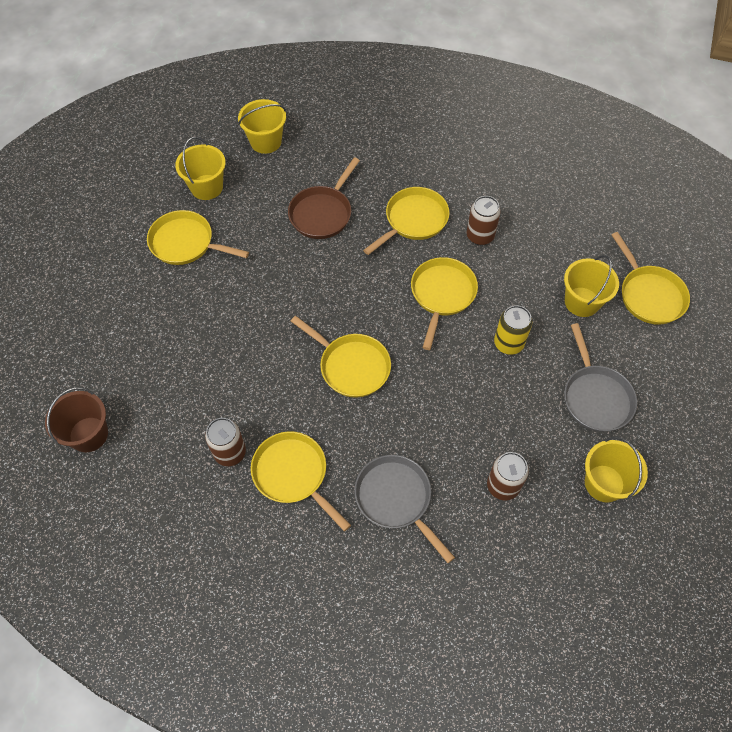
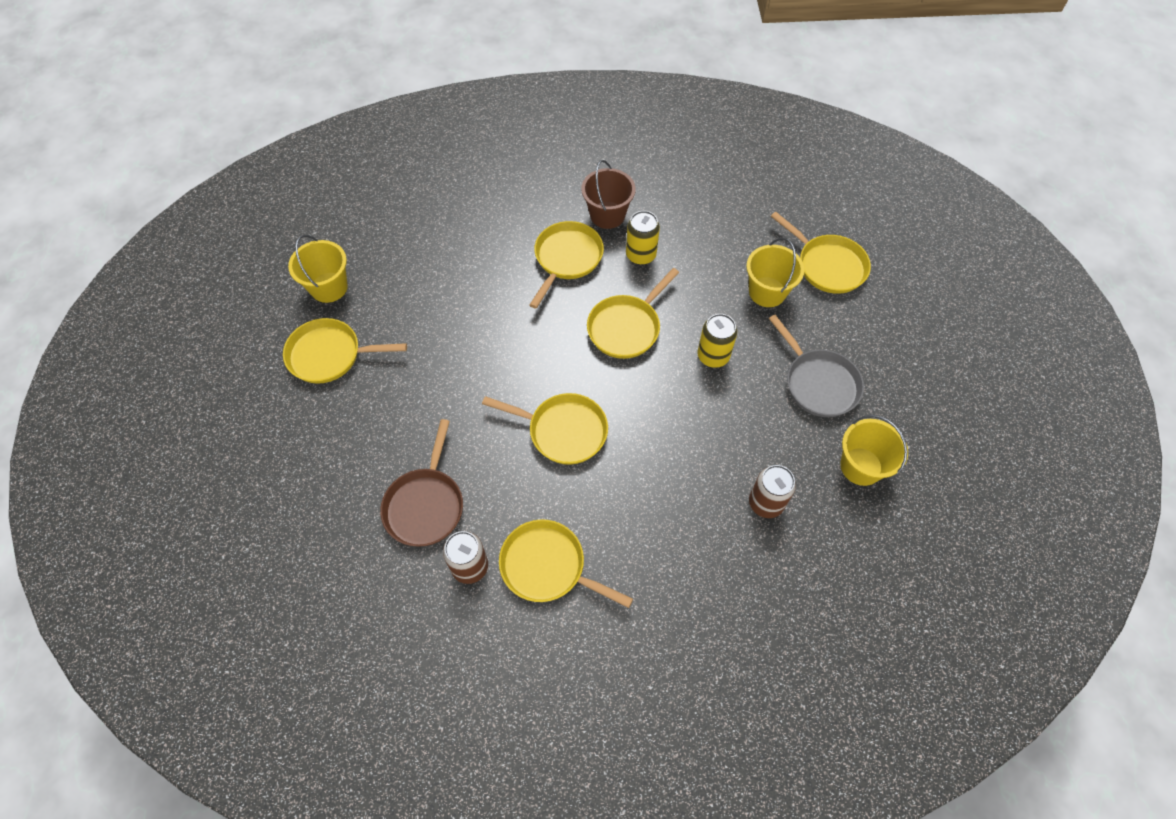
camera: 20 degrees left, 0 degrees up
brown bucket [45,387,108,452] -> brown bucket moved to [581,160,636,229]
yellow bucket [238,99,286,154] -> none
brown pan [288,158,360,239] -> brown pan moved to [380,419,463,547]
grey pan [354,455,455,563] -> none
yellow pan [411,257,478,350] -> yellow pan turned 135 degrees counterclockwise [587,268,679,359]
brown can [467,196,501,245] -> yellow can [626,211,660,265]

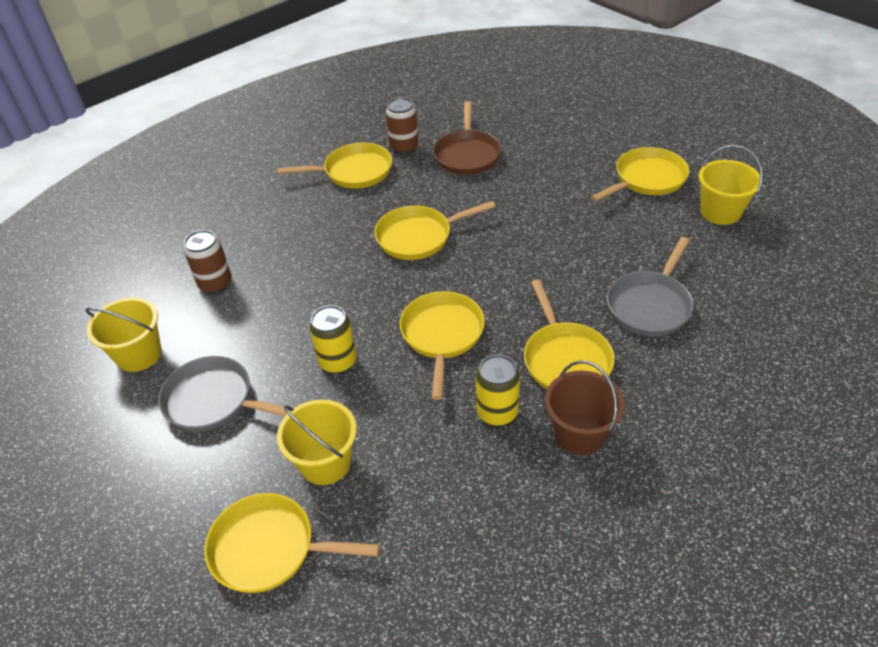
camera: 145 degrees right, 15 degrees down
brown pan [380,419,463,547] -> brown pan turned 150 degrees counterclockwise [434,101,501,175]
none -> grey pan [607,237,694,336]

